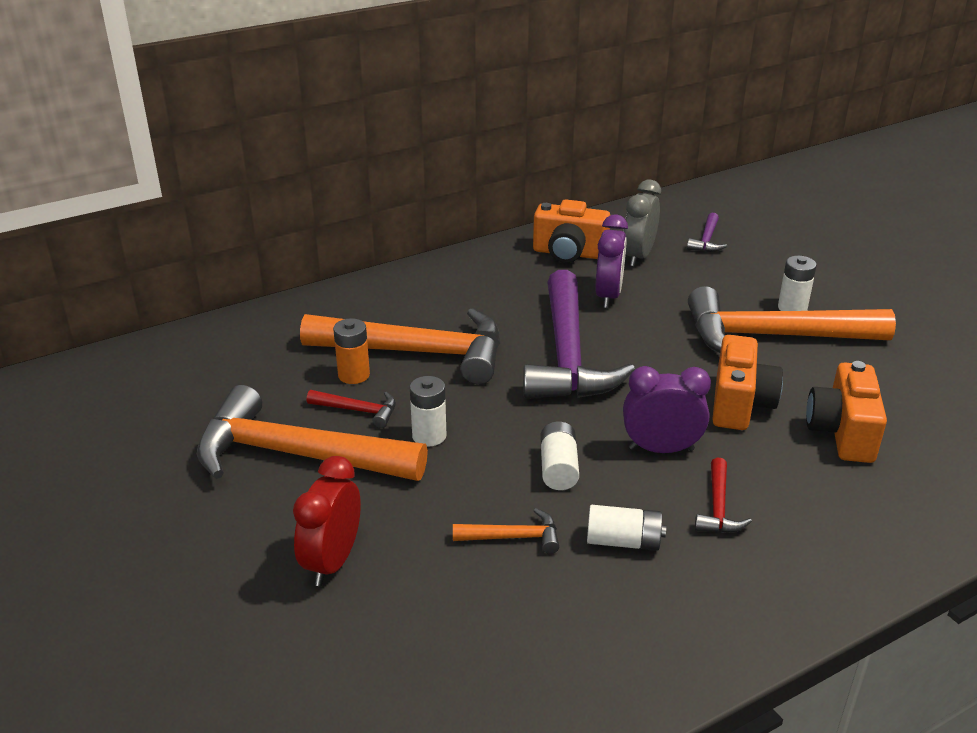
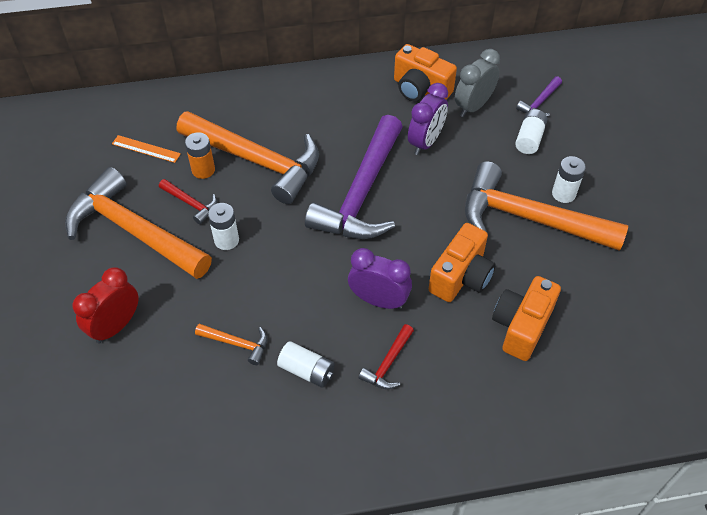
camera: 20 degrees right, 20 degrees up
white battery [540,421,579,490] -> white battery moved to [515,109,548,154]
none -> orange ruler [112,135,181,163]

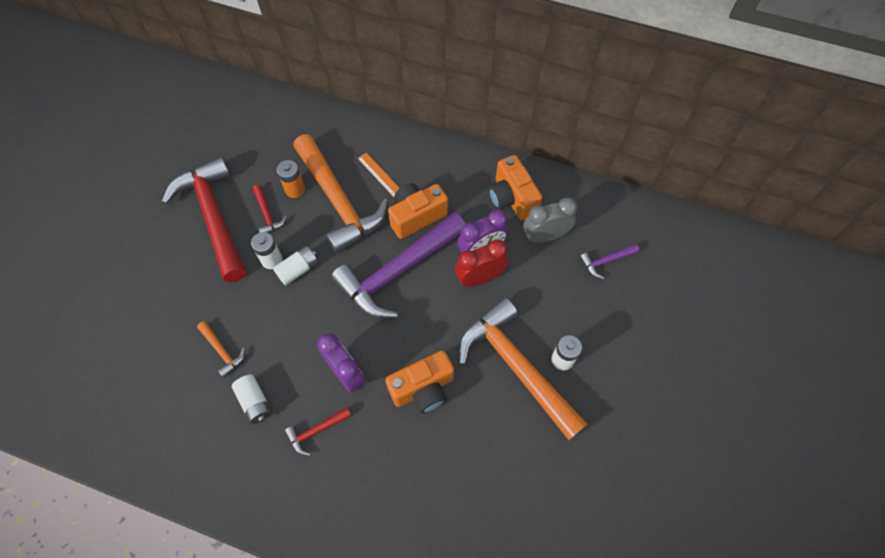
camera: 30 degrees right, 10 degrees up
orange hammer [65,167,212,279] -> red hammer [162,157,246,282]
red clock [72,267,138,343] -> red clock moved to [455,240,508,287]
orange ruler [112,135,181,163] -> orange ruler moved to [357,153,400,197]
orange camera [492,276,561,361] -> orange camera moved to [388,183,448,239]
white battery [515,109,548,154] -> white battery moved to [273,246,318,285]

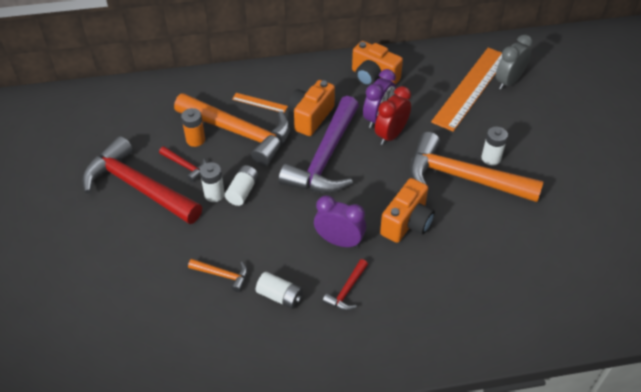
camera: 30 degrees left, 15 degrees down
grey clock [523,197,577,243] -> grey clock moved to [496,35,533,90]
purple hammer [579,244,639,279] -> orange ruler [431,48,502,132]

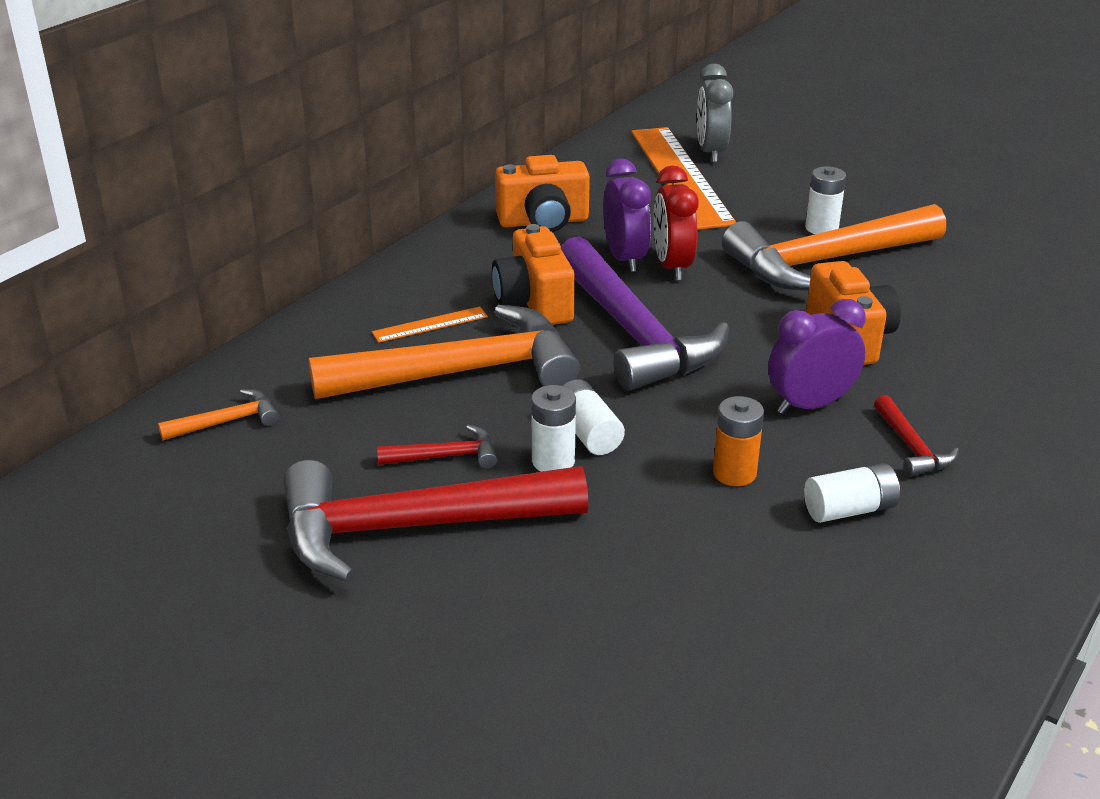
camera: 45 degrees left, 15 degrees down
orange battery [181,108,205,147] -> orange battery moved to [713,396,764,486]
orange hammer [188,259,248,292] -> orange hammer moved to [158,389,279,441]

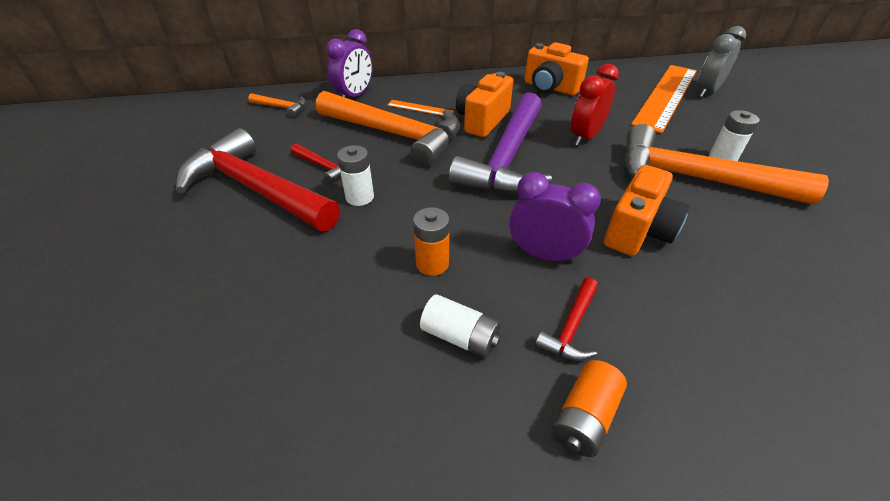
camera: 45 degrees right, 10 degrees up
white battery [563,379,625,455] -> none
purple clock [603,159,651,272] -> purple clock moved to [326,29,373,98]
none -> orange battery [552,360,627,457]

